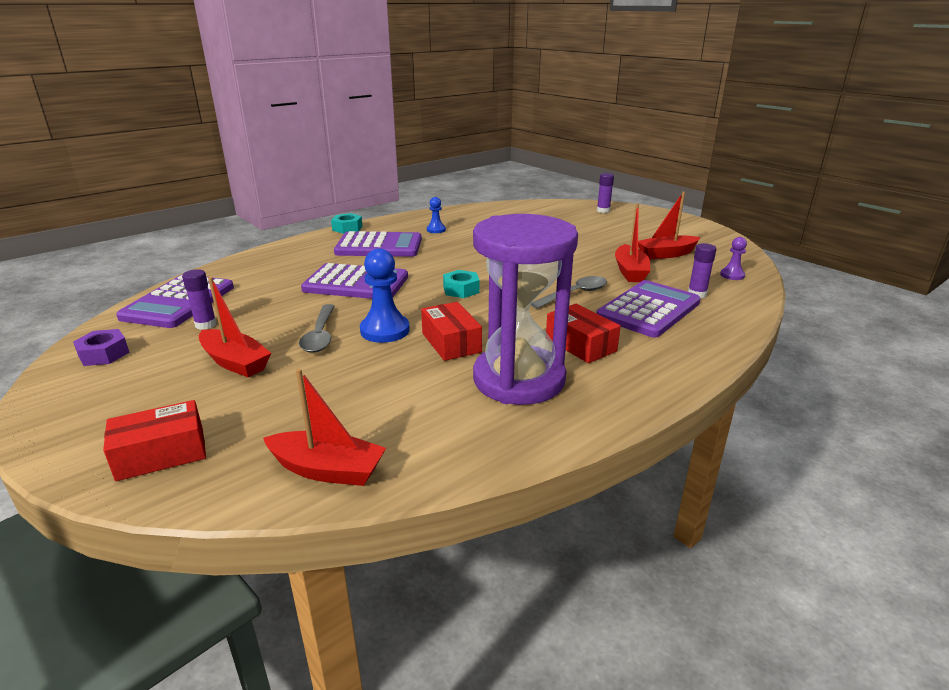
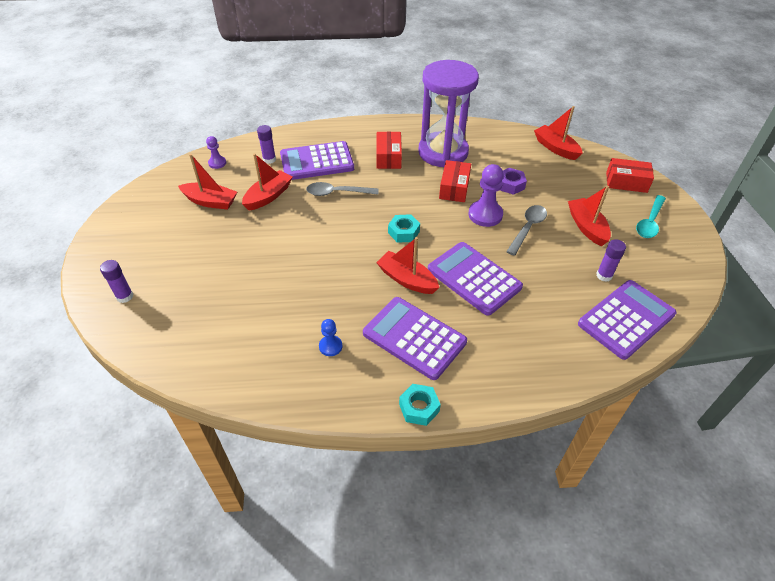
camera: 145 degrees left, 20 degrees up
purple nut [73,329,129,366] -> purple nut moved to [500,168,527,195]
blue pawn [360,248,410,343] -> purple pawn [469,164,504,227]
none -> red boat [376,237,439,294]
none -> turquoise spoon [636,195,666,238]

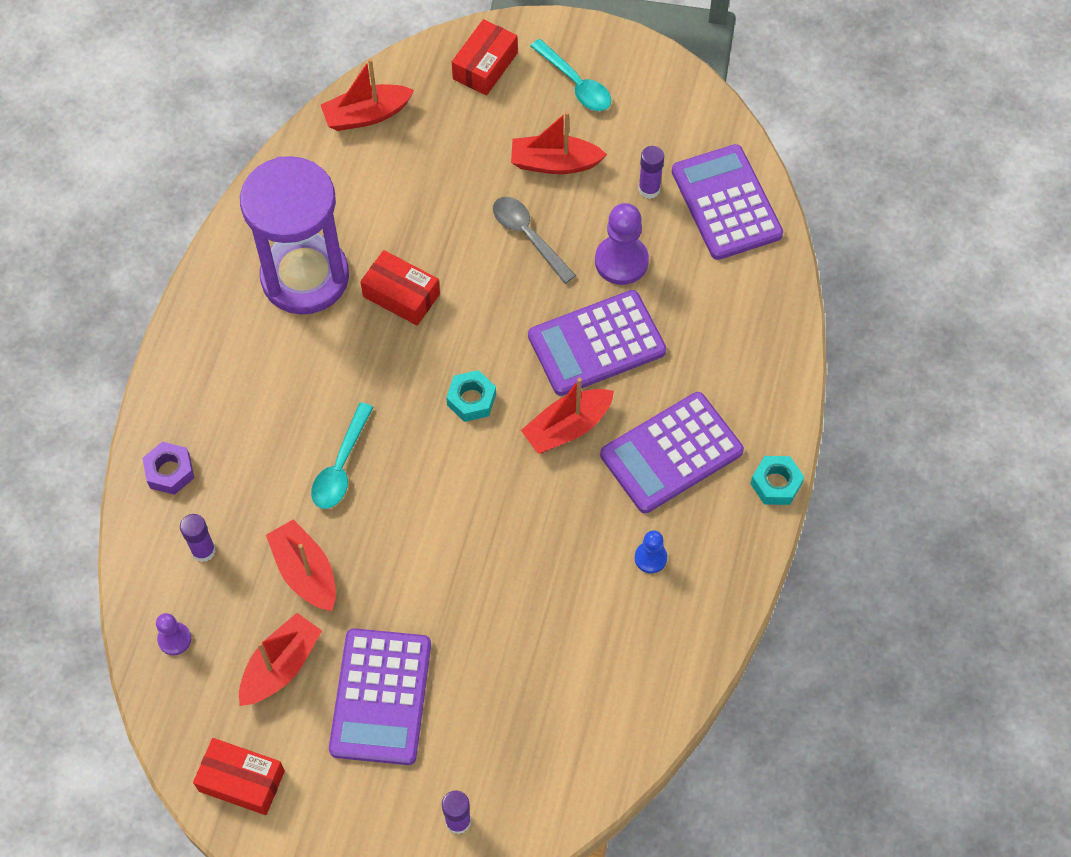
camera: 70 degrees left, 15 degrees up
purple calculator [280,141,354,180] -> purple calculator moved to [329,628,431,765]
grey spoon [306,182,378,196] -> turquoise spoon [311,402,373,509]
red box [376,132,402,169] -> red box moved to [193,738,285,815]
purple pawn [469,164,504,227] -> purple pawn moved to [595,203,649,285]
purple nut [500,168,527,195] -> purple nut moved to [142,442,194,495]

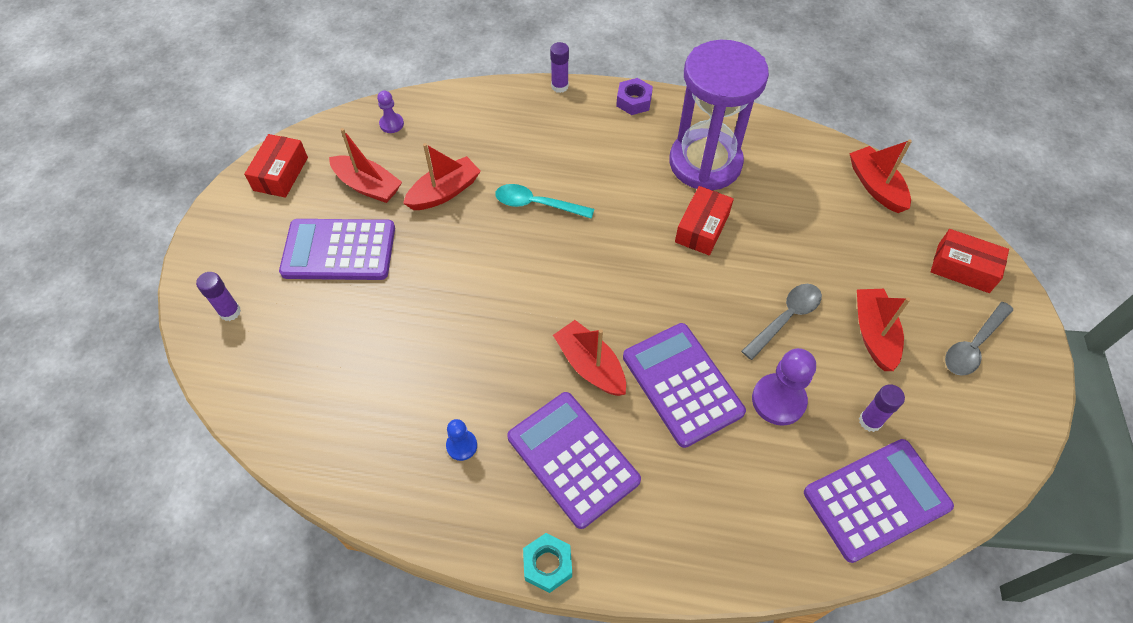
camera: 85 degrees right, 5 degrees down
purple nut [142,442,194,495] -> purple nut moved to [616,78,653,115]
purple glue stick [180,514,216,562] -> purple glue stick moved to [550,42,569,93]
turquoise nut [446,370,496,422] -> none
turquoise spoon [530,39,611,111] -> grey spoon [945,302,1013,376]

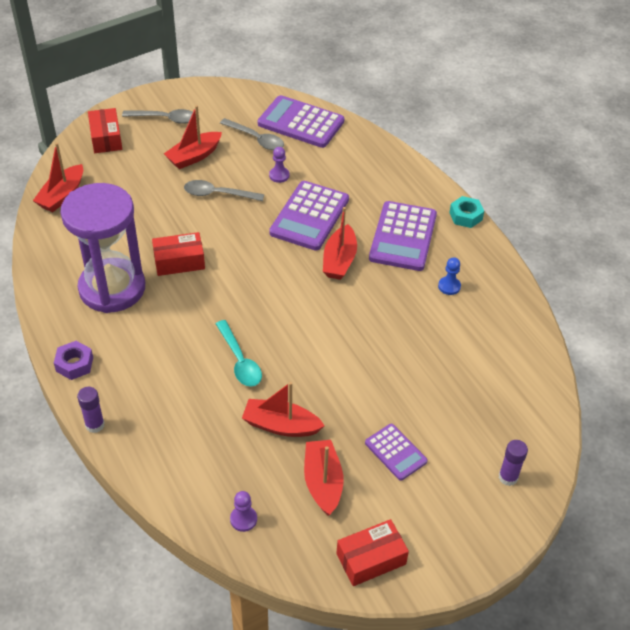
camera: 130 degrees left, 10 degrees down
purple calculator [279,219,395,280] -> purple calculator [365,424,428,481], size x0.56
purple pawn [752,348,816,426] -> purple pawn [269,147,290,183], size x0.56
purple glue stick [859,385,905,432] -> grey spoon [220,118,284,150]

